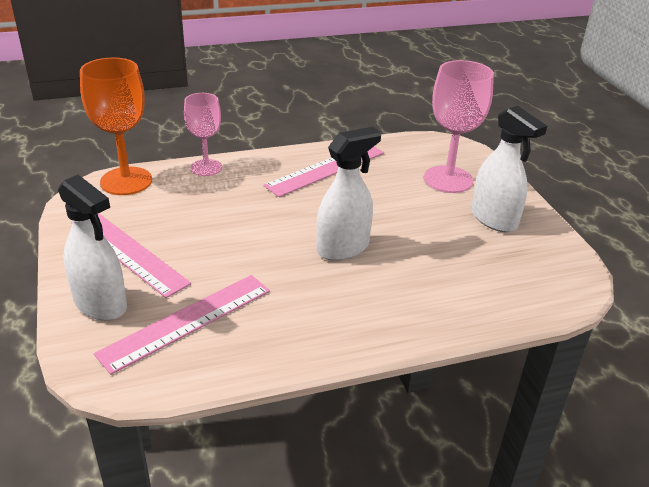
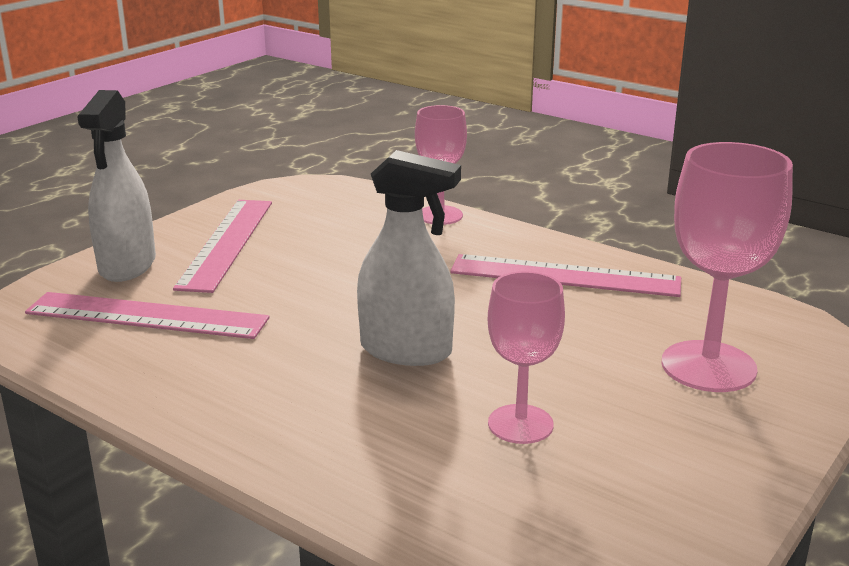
camera: 55 degrees right, 10 degrees down
orange goblet [80,57,152,195] -> none
white spray bottle [471,106,547,232] -> none
none -> pink goblet [488,271,565,444]

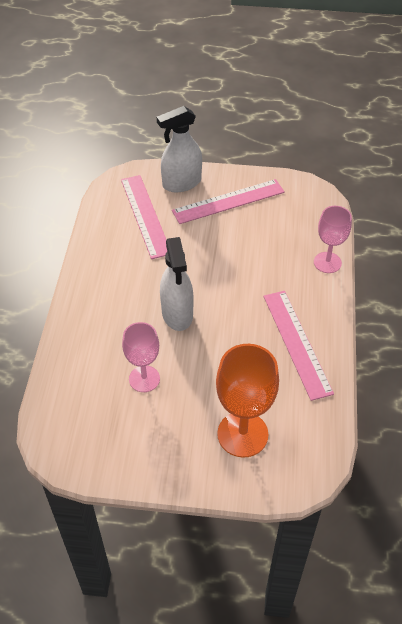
camera: 60 degrees right, 25 degrees up
pink goblet [662,142,793,392] -> orange goblet [216,344,279,458]

